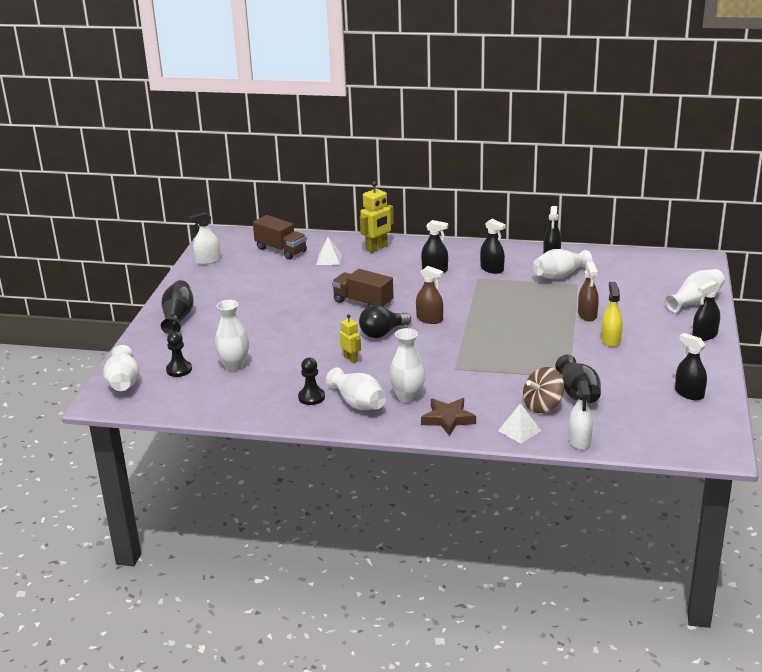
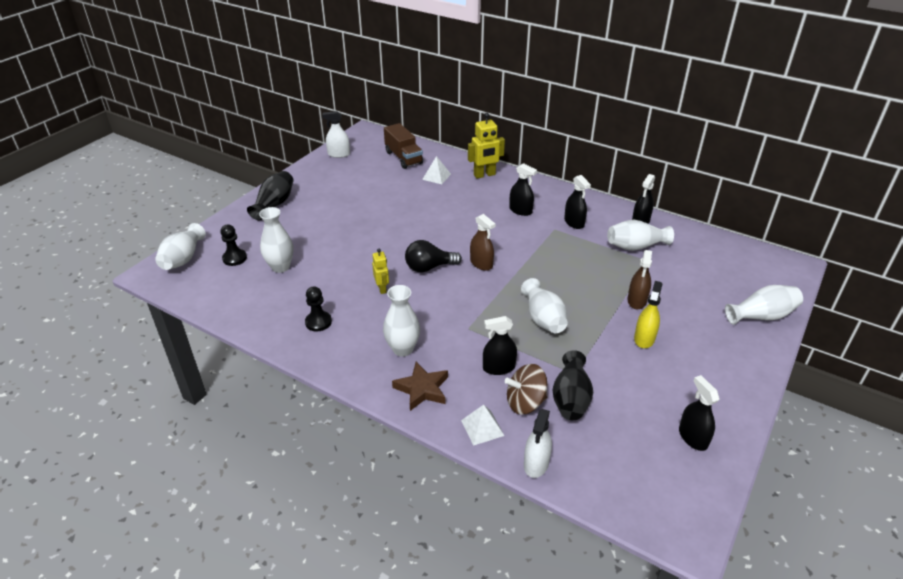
camera: 20 degrees right, 10 degrees up
white vase [326,367,386,410] -> white vase moved to [521,278,568,333]
brown truck [332,269,394,308] -> none
black spray bottle [692,281,720,341] -> black spray bottle moved to [483,316,517,375]

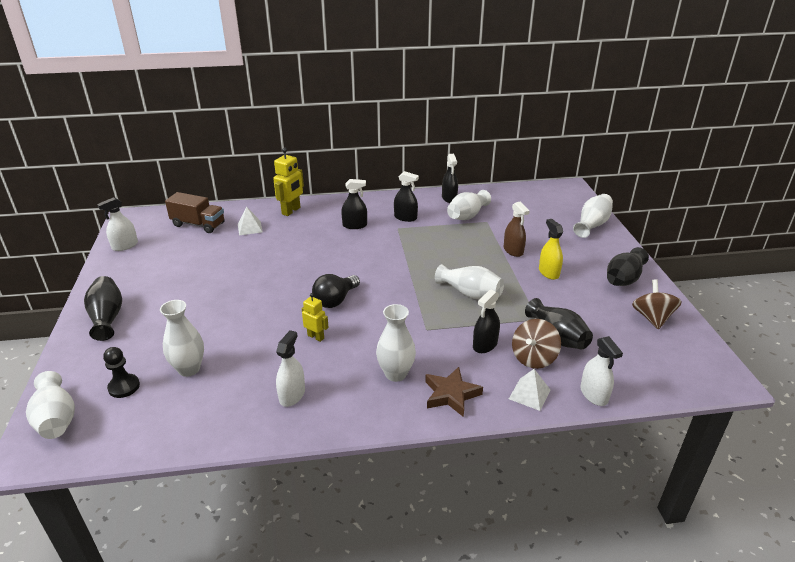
camera: 40 degrees left, 5 degrees down
black pawn [305,286,332,331] -> white spray bottle [276,330,305,407]
brown spray bottle [470,214,495,271] -> none
black spray bottle [679,375,720,451] -> brown spinning top [632,279,682,330]
none -> black vase [607,247,649,286]

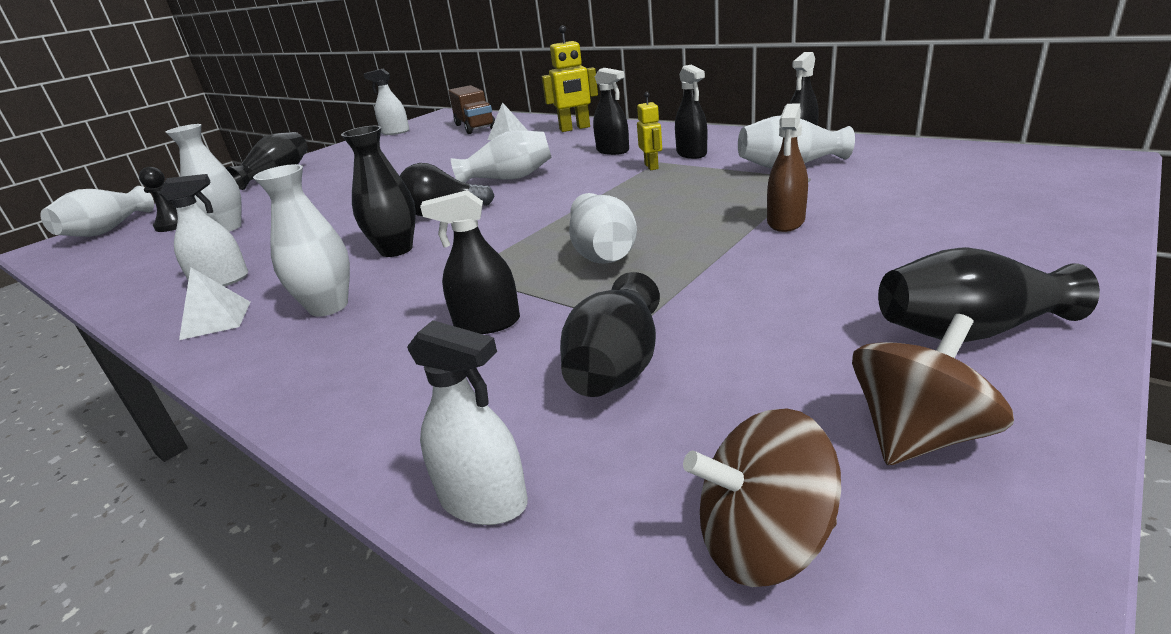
camera: 50 degrees right, 5 degrees down
yellow robot [302,293,329,342] -> yellow robot moved to [637,92,662,170]
brown star [425,367,483,417] -> none
white pyramid [509,369,550,411] -> white pyramid moved to [179,267,250,340]
brown spinning top [512,319,561,369] -> brown spinning top moved to [683,408,841,587]
yellow spray bottle [539,219,563,280] -> none
white vase [573,194,613,238] -> white vase moved to [451,130,552,183]
white spray bottle [580,336,623,406] -> white spray bottle turned 90 degrees counterclockwise [407,320,528,525]
none -> black vase [341,126,416,257]

